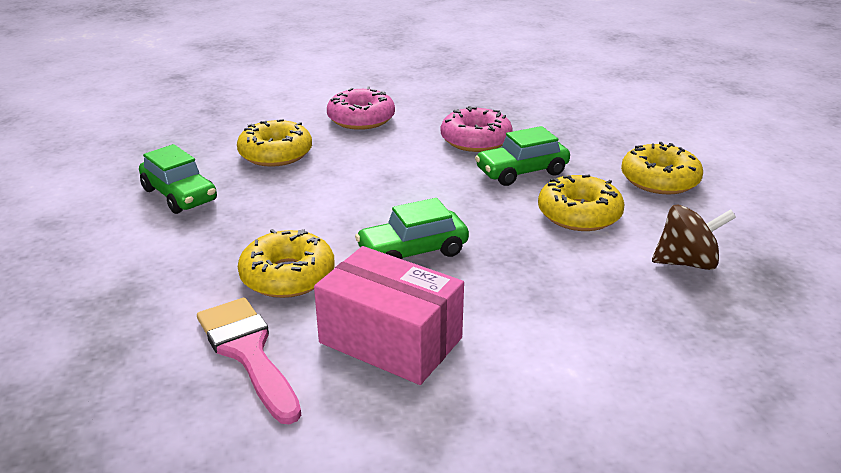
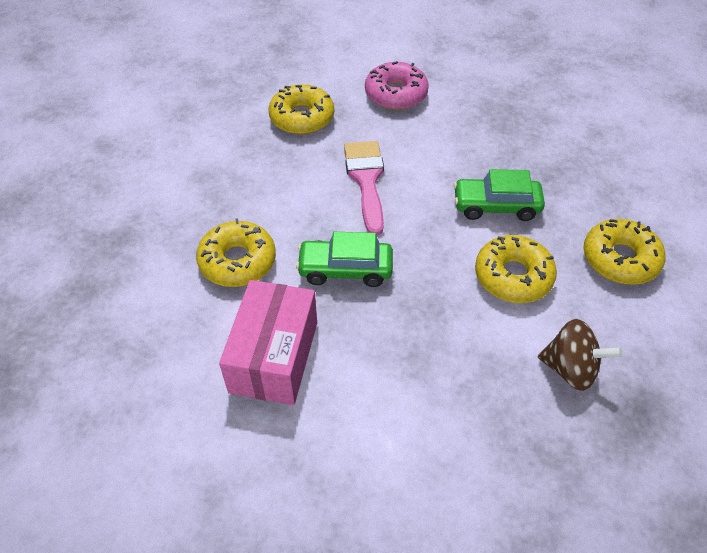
camera: 25 degrees right, 20 degrees up
green car [139,144,217,214] -> none
pink brush [197,297,301,425] -> pink brush moved to [344,141,384,236]
pink box [314,246,464,385] -> pink box turned 45 degrees clockwise [219,280,317,405]
pink donut [441,106,513,152] -> none

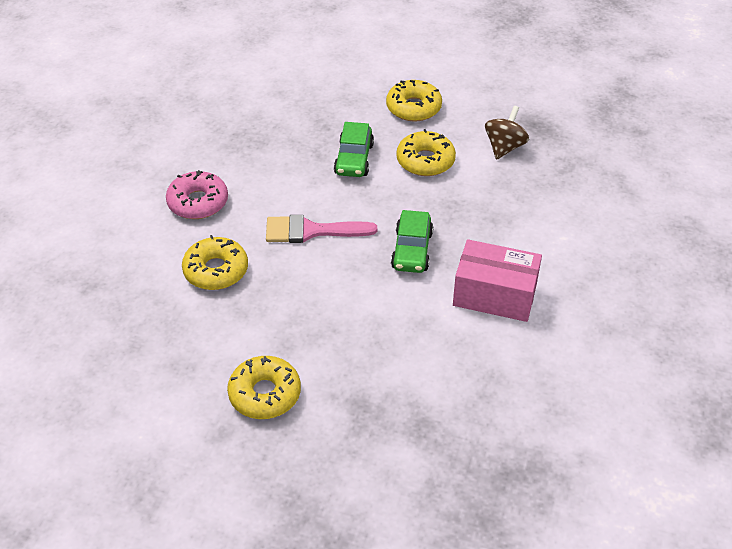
camera: 85 degrees left, 5 degrees down
yellow donut [196,218,276,287] -> yellow donut moved to [227,356,301,419]

